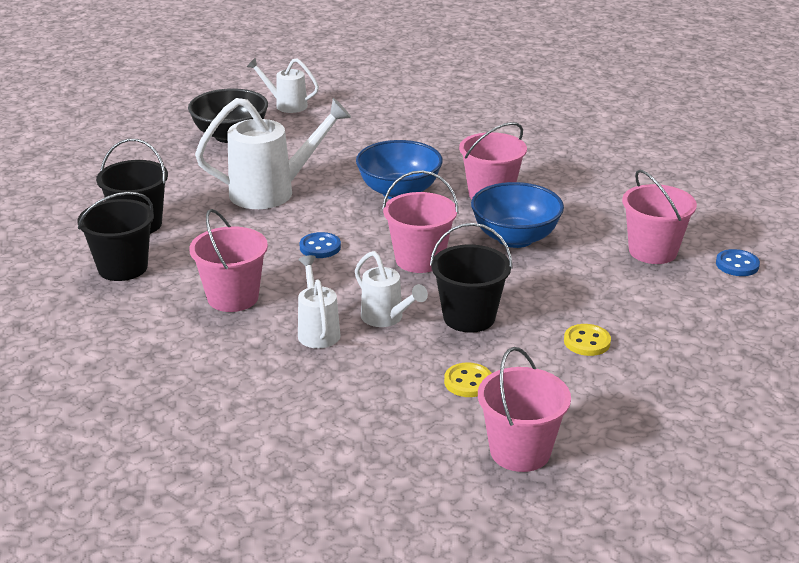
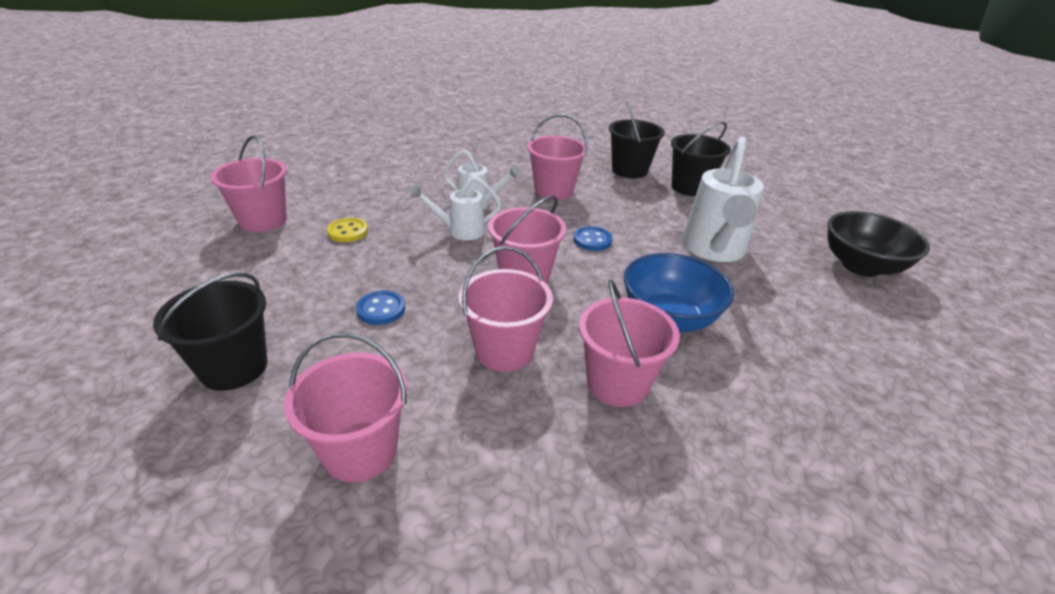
camera: 120 degrees right, 5 degrees up
white watering can [247,58,319,113] -> none
black bucket [430,223,513,333] -> black bucket moved to [153,272,267,391]
blue bowl [471,182,564,248] -> pink bucket [458,246,553,372]
yellow button [564,324,611,356] -> none
blue button [716,249,760,276] -> blue button moved to [356,291,405,325]

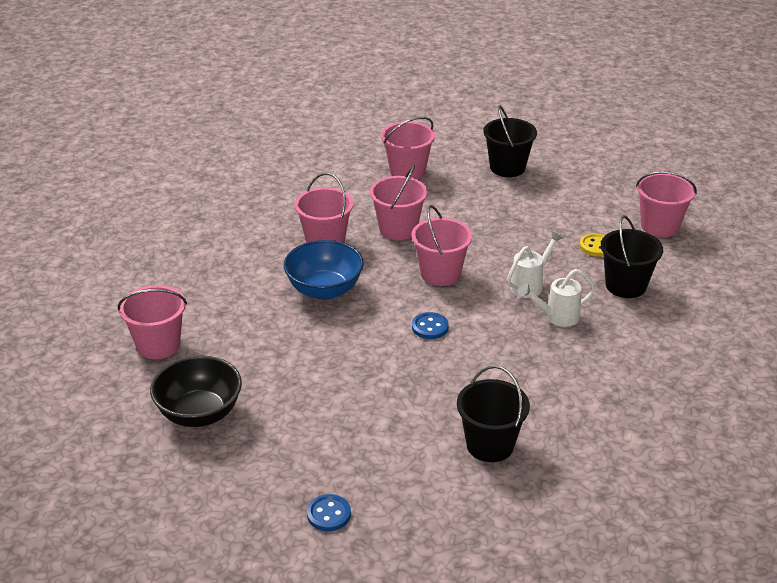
camera: 145 degrees right, 0 degrees up
blue button [356,291,405,325] -> blue button moved to [307,494,351,531]
pink bucket [527,114,588,200] -> pink bucket moved to [118,285,187,359]
black bucket [671,121,731,196] -> black bucket moved to [601,215,663,298]
white watering can [682,137,764,262] -> none

